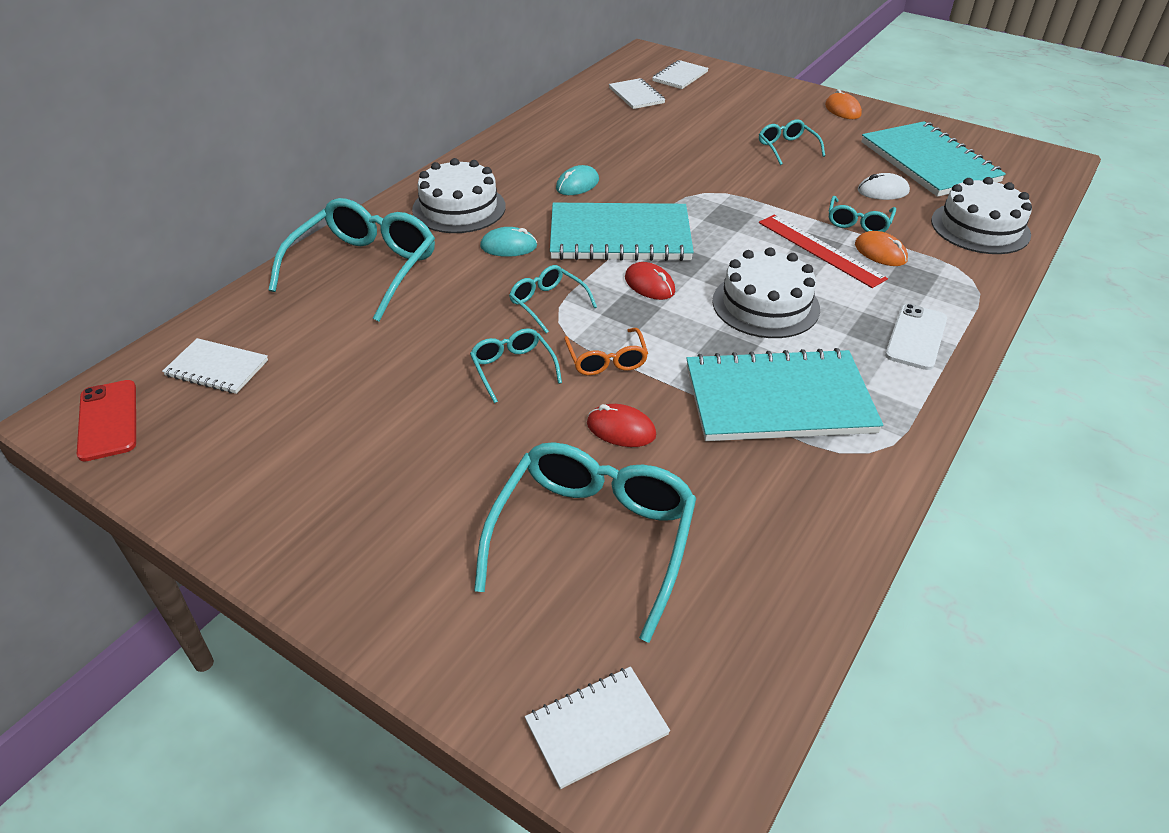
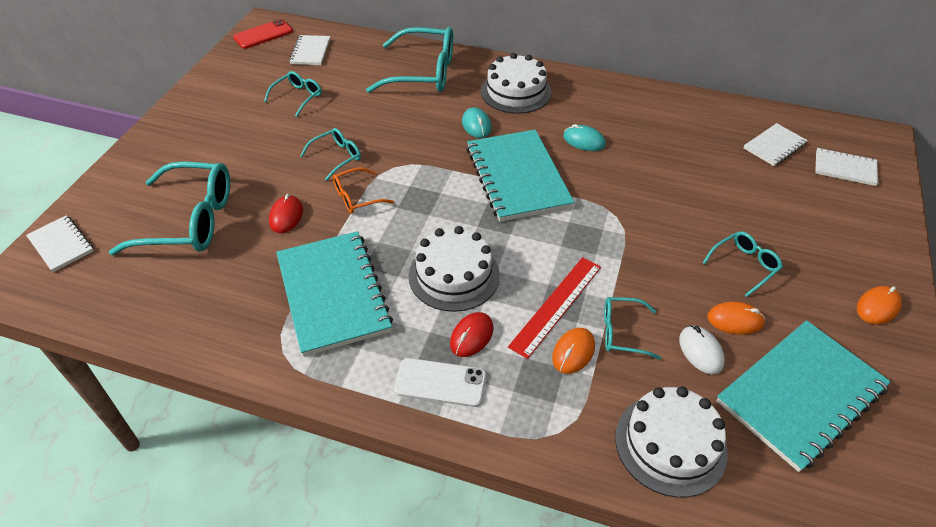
camera: 75 degrees right, 5 degrees up
turquoise glasses [509,265,597,333] -> turquoise glasses moved to [264,71,322,117]
red mouse [625,262,675,300] -> red mouse moved to [450,312,494,357]
none -> orange mouse [707,302,765,335]

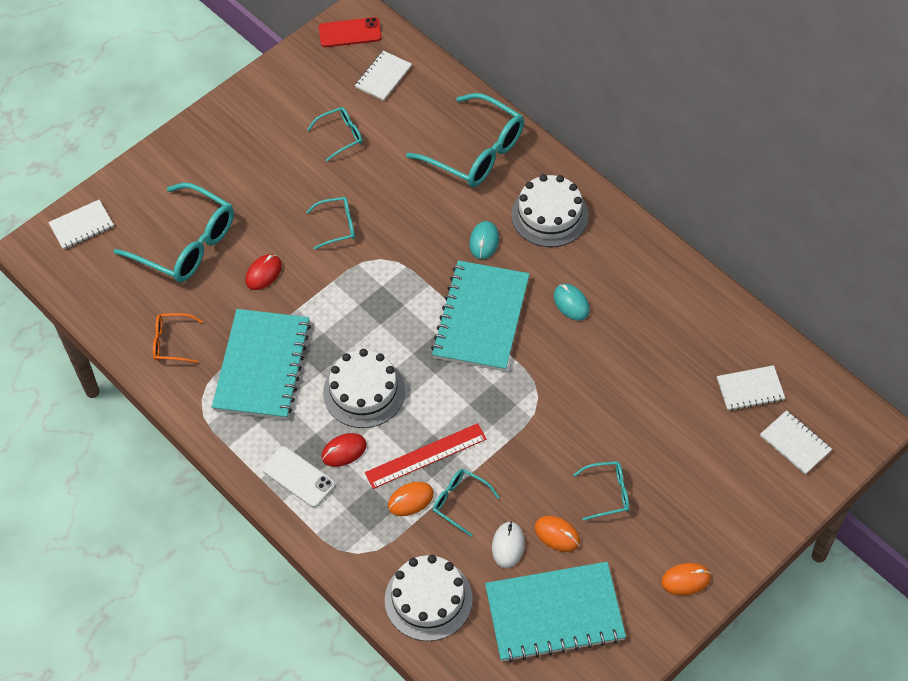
camera: 30 degrees right, 10 degrees up
white notebook [26,215,93,272] -> white notebook turned 75 degrees clockwise [48,200,114,250]
orange glasses [333,167,394,214] -> orange glasses moved to [153,313,203,363]

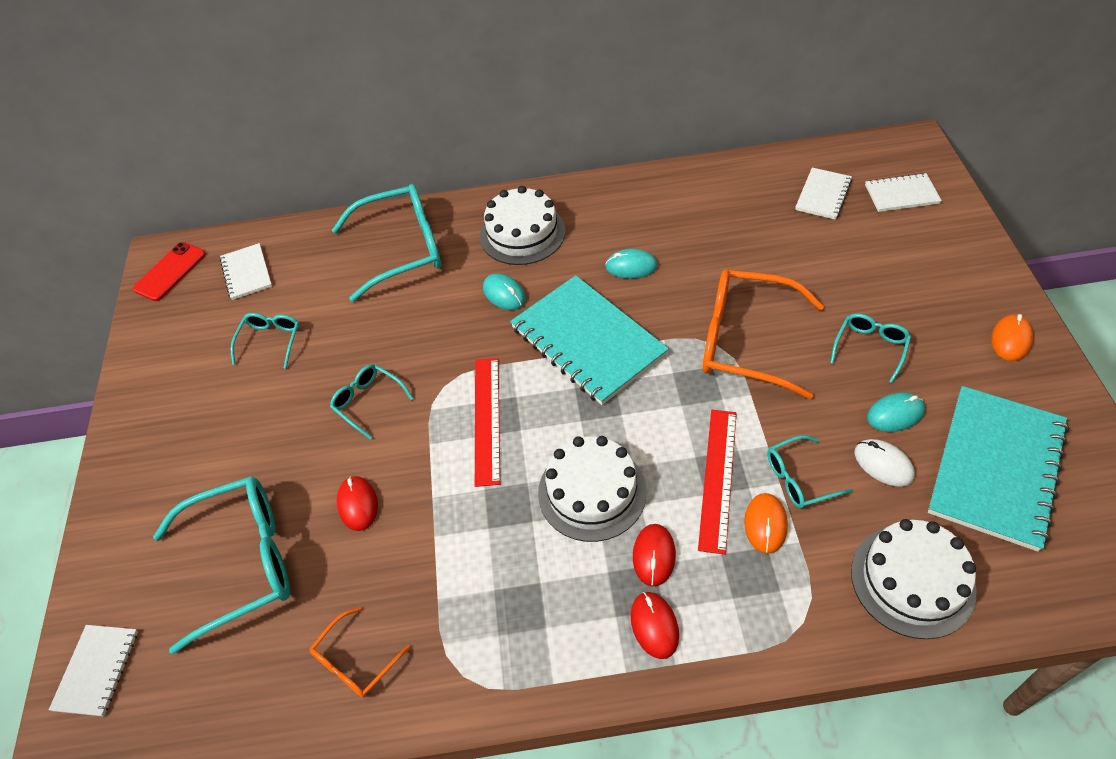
camera: 50 degrees left, 5 degrees down
turquoise notebook [212,309,311,420] -> none
white phone [262,446,335,507] -> red mouse [631,592,679,659]
turquoise glasses [306,197,355,249] -> turquoise glasses turned 75 degrees counterclockwise [330,364,414,440]
orange mouse [535,516,580,552] -> turquoise mouse [867,392,925,432]
none -> red ruler [475,358,500,487]
none -> orange glasses [703,269,824,399]

